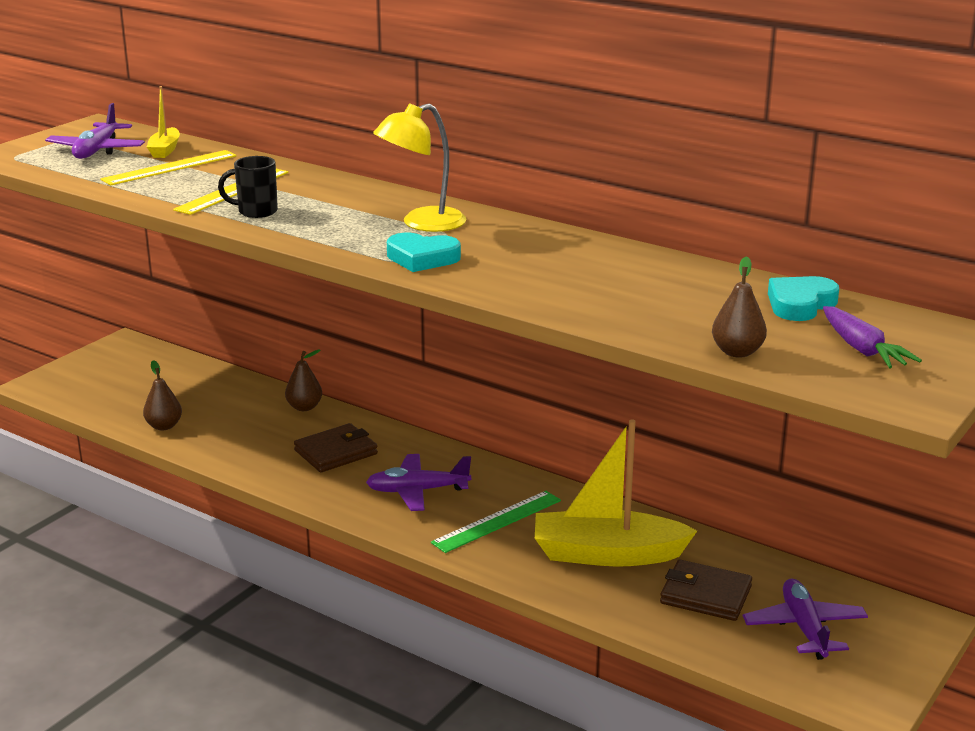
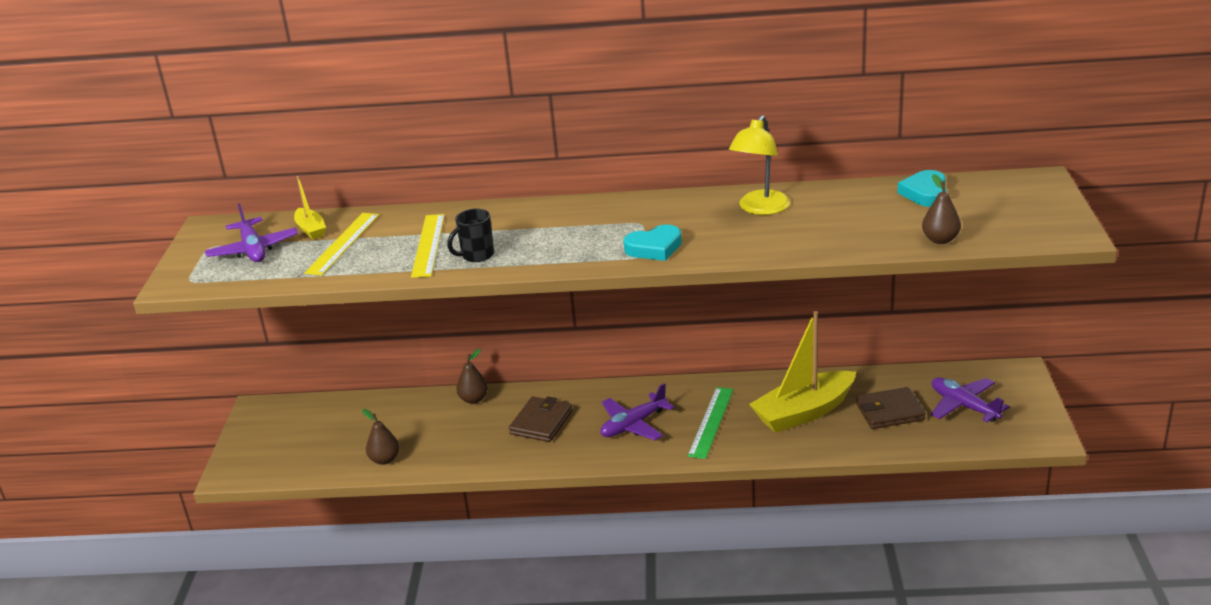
camera: 30 degrees left, 5 degrees up
yellow lamp [373,103,466,232] -> yellow lamp moved to [729,115,790,215]
purple carrot [823,306,922,368] -> none

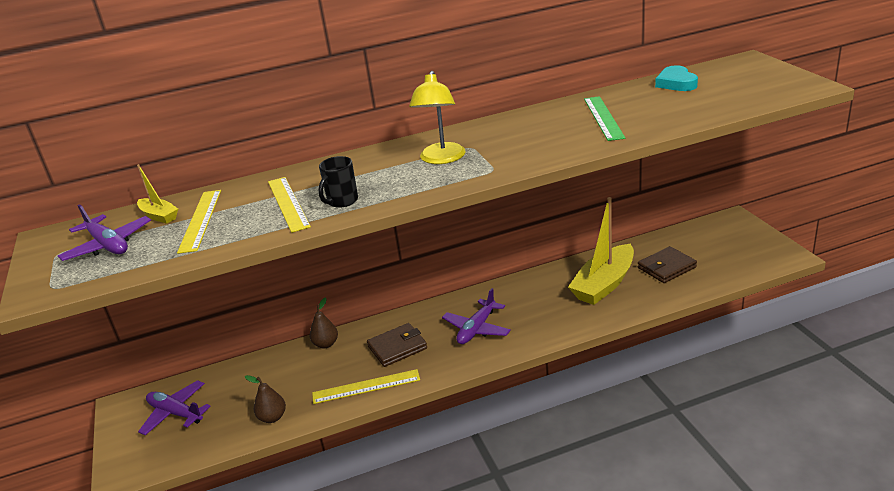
camera: 20 degrees left, 0 degrees up
brown wallet [509,396,572,442] -> brown wallet turned 60 degrees clockwise [367,323,427,367]
turquoise heart [624,225,682,261] -> none
green ruler [688,387,733,459] -> green ruler moved to [584,96,625,141]
yellow lamp [729,115,790,215] -> yellow lamp moved to [409,71,466,164]
brown pear [922,174,961,244] -> none
purple plane [931,377,1009,422] -> purple plane moved to [138,380,211,435]
none -> yellow ruler [312,369,420,404]

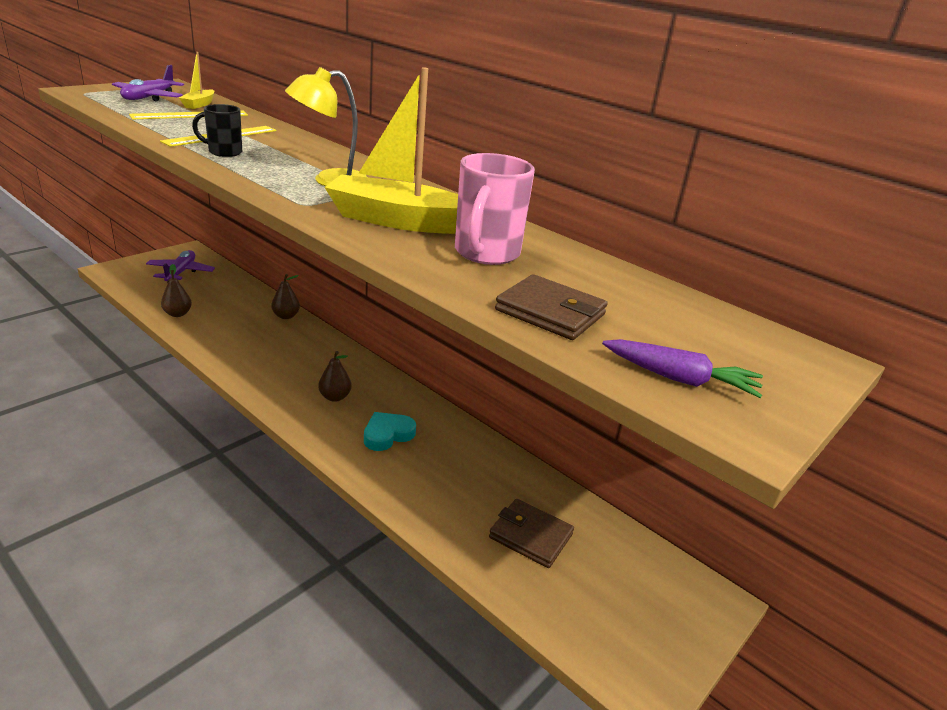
camera: 55 degrees right, 0 degrees up
yellow ruler [312,369,420,404] -> none
brown wallet [367,323,427,367] -> brown wallet moved to [495,274,608,340]
purple plane [442,288,511,344] -> brown pear [318,351,352,402]
yellow boat [568,197,634,305] -> yellow boat moved to [325,68,458,234]
green ruler [584,96,625,141] -> pink mug [455,153,535,265]
turquoise heart [655,66,698,91] -> turquoise heart moved to [364,412,416,451]
none -> purple carrot [602,339,763,398]

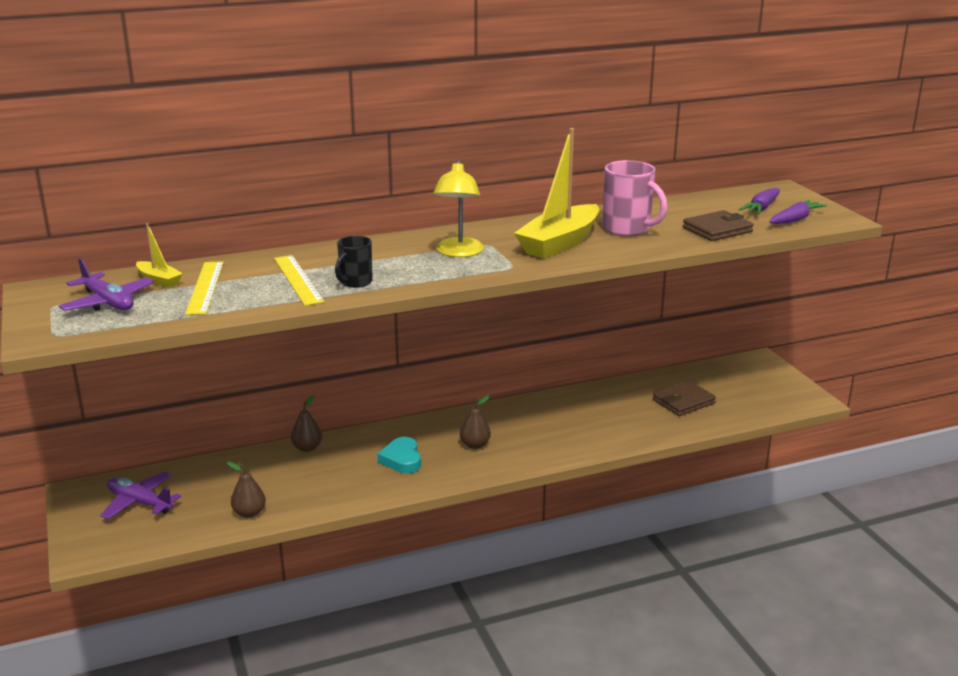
camera: 60 degrees left, 5 degrees down
turquoise heart [364,412,416,451] -> turquoise heart moved to [377,437,421,473]
none -> purple carrot [739,188,780,214]

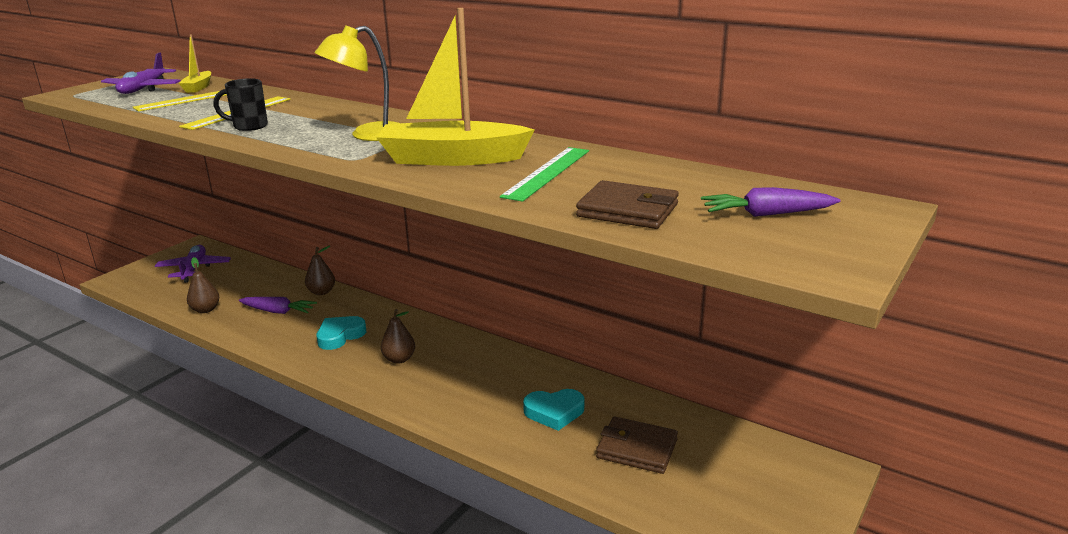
camera: 55 degrees right, 0 degrees up
pink mug [603,160,667,236] -> green ruler [500,147,589,202]
purple carrot [769,200,827,224] -> purple carrot moved to [239,297,317,314]
none -> turquoise heart [523,389,584,431]

